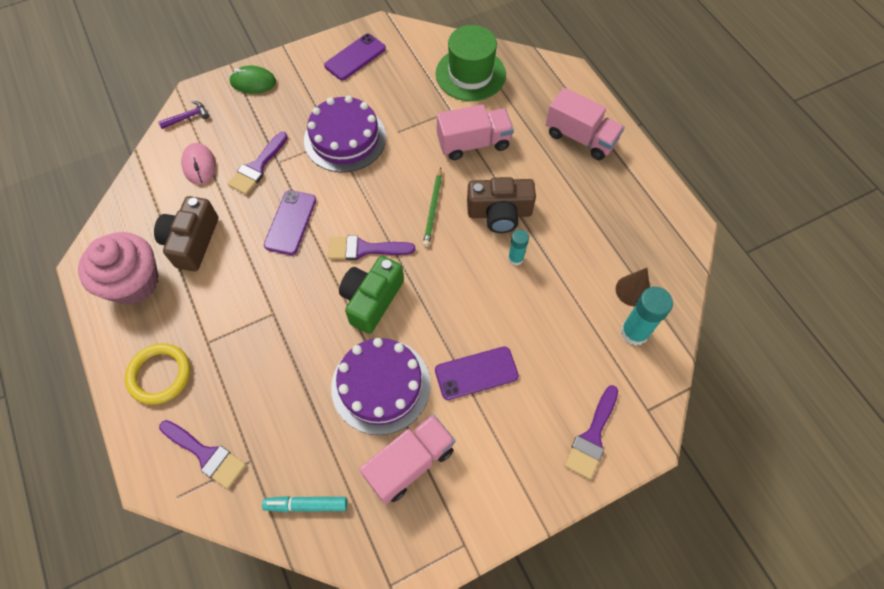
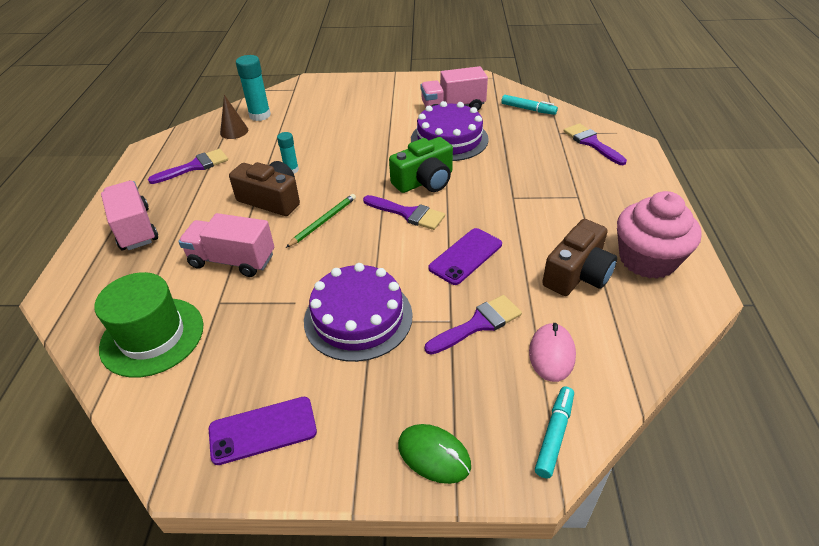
camera: 150 degrees left, 20 degrees down
yellow ring [125,343,190,405] -> none
purple hammer [158,101,209,129] -> turquoise marker [535,387,574,478]
purple phone [435,346,519,400] -> none
purple brush [564,385,618,479] -> purple brush moved to [148,149,228,184]

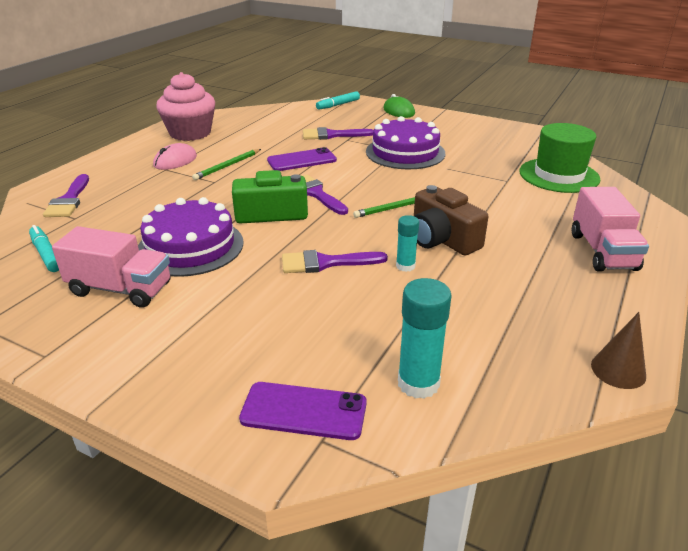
camera: 155 degrees left, 10 degrees down
purple brush [148,149,228,184] -> purple brush moved to [282,250,388,273]
pink truck [178,213,274,277] -> none
purple phone [209,397,317,465] -> purple phone moved to [239,382,367,440]
brown cone [220,95,248,139] -> brown cone moved to [591,312,646,389]
pink mouse [529,323,576,382] -> pink mouse moved to [153,143,197,170]
brown camera [542,219,617,296] -> none
none -> green pencil [192,149,261,180]

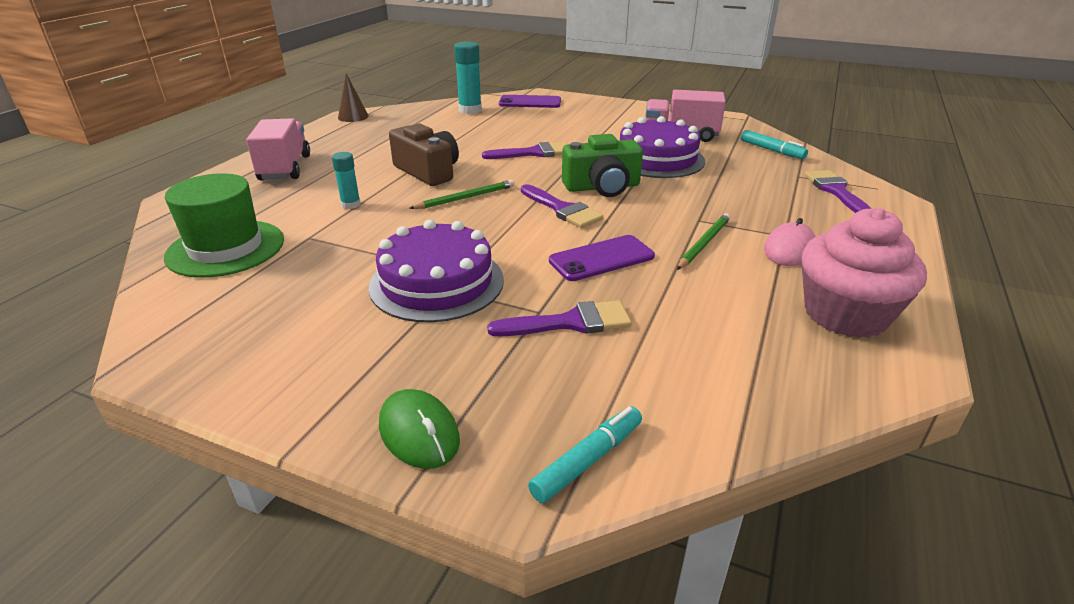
camera: 175 degrees right, 0 degrees up
turquoise glue stick [396,215,419,272] -> turquoise glue stick moved to [332,152,361,209]

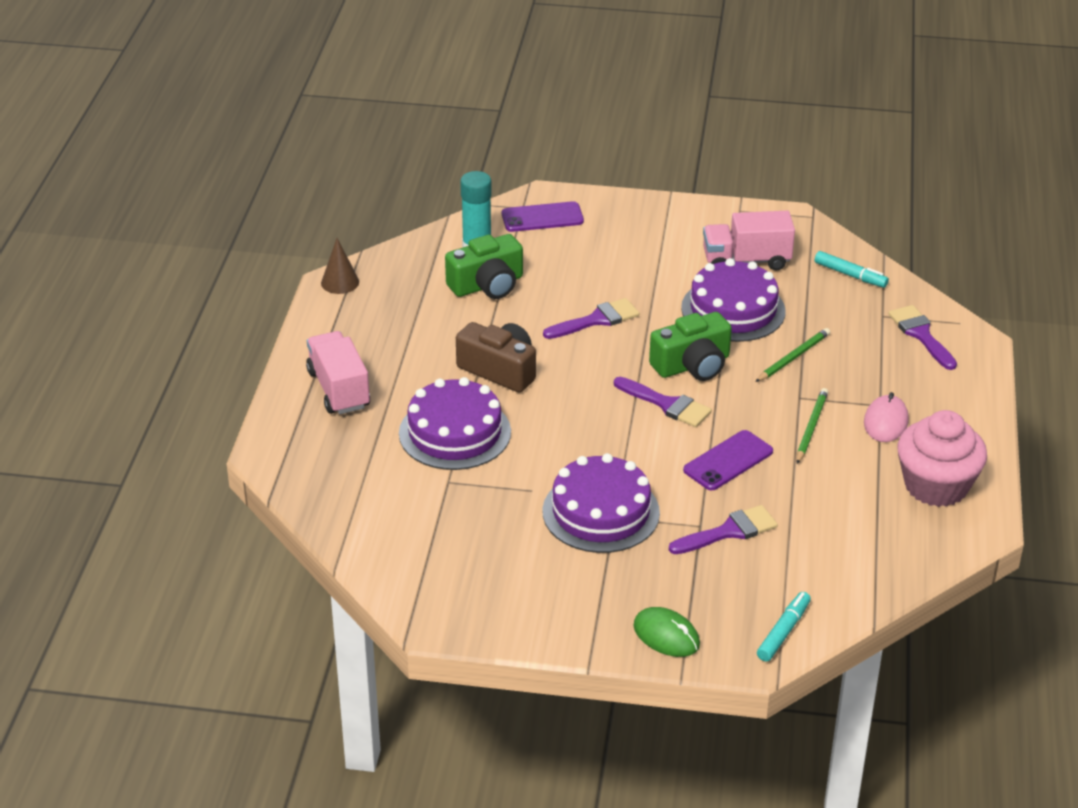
camera: 15 degrees left, 5 degrees up
green hat [164,173,284,278] -> none
turquoise glue stick [332,152,361,209] -> purple cake [399,377,511,470]
green pencil [409,180,515,209] -> green pencil moved to [756,328,830,382]
none -> green camera [445,234,523,299]

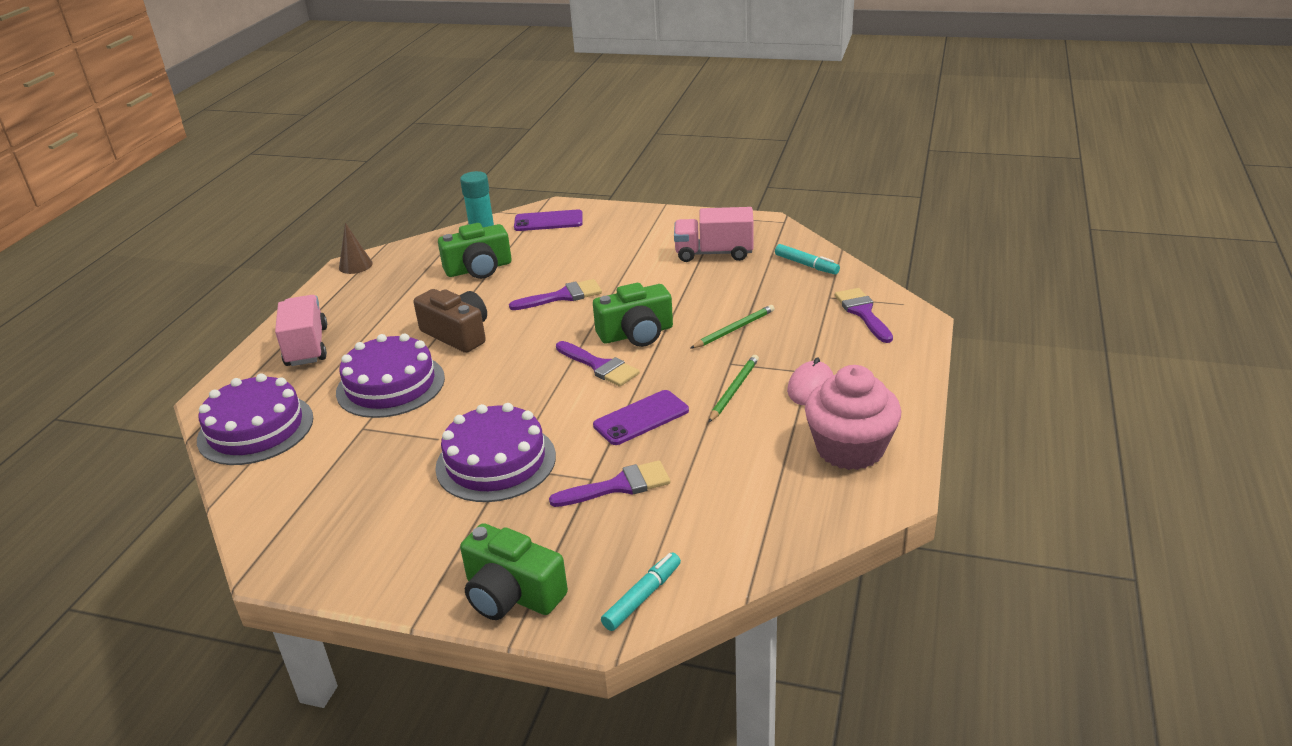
camera: 10 degrees right, 5 degrees down
green mouse [633,607,700,657] -> green camera [460,523,568,620]
purple cake [681,258,786,342] -> purple cake moved to [197,373,313,465]

